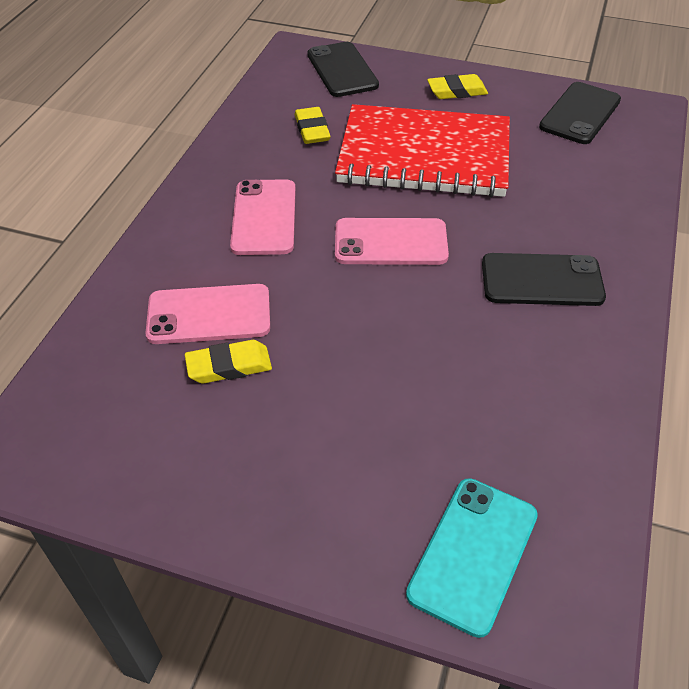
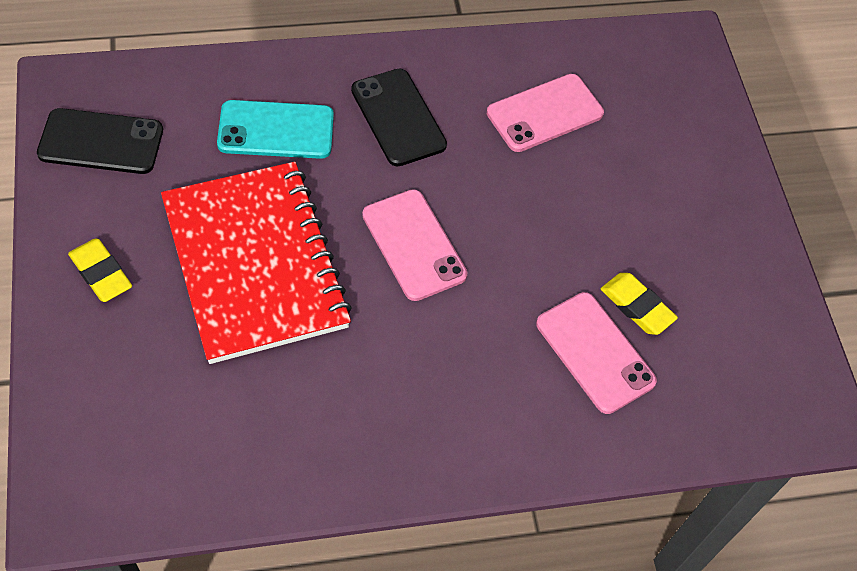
camera: 125 degrees left, 10 degrees up
pink phone [230,179,296,255] -> pink phone moved to [487,74,604,152]
yellow eraser [294,107,331,144] -> none
black phone [308,42,379,97] -> none
turquoise phone [406,478,538,638] -> turquoise phone moved to [217,100,334,159]

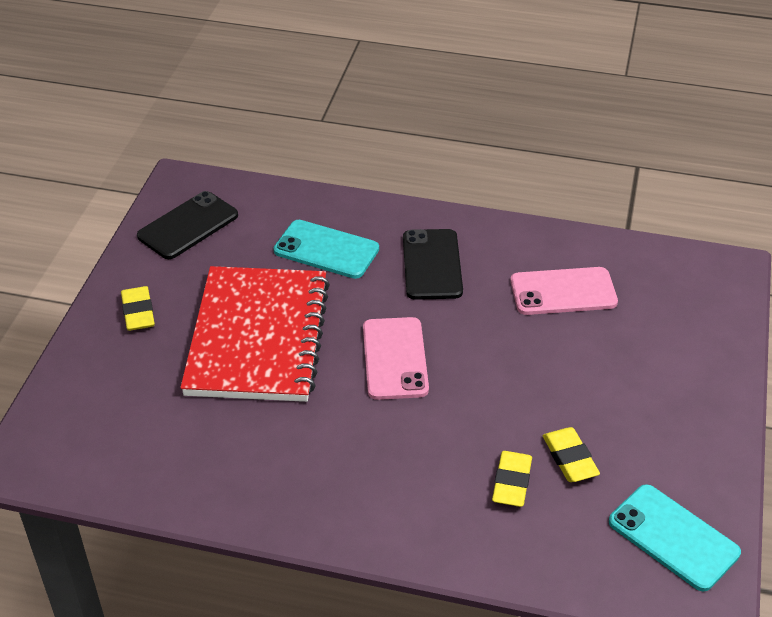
camera: 30 degrees right, 15 degrees down
black phone [37,108,163,174] -> black phone turned 75 degrees counterclockwise [137,191,238,259]
pink phone [536,292,657,414] -> yellow eraser [492,451,532,507]
none -> turquoise phone [609,484,741,592]

